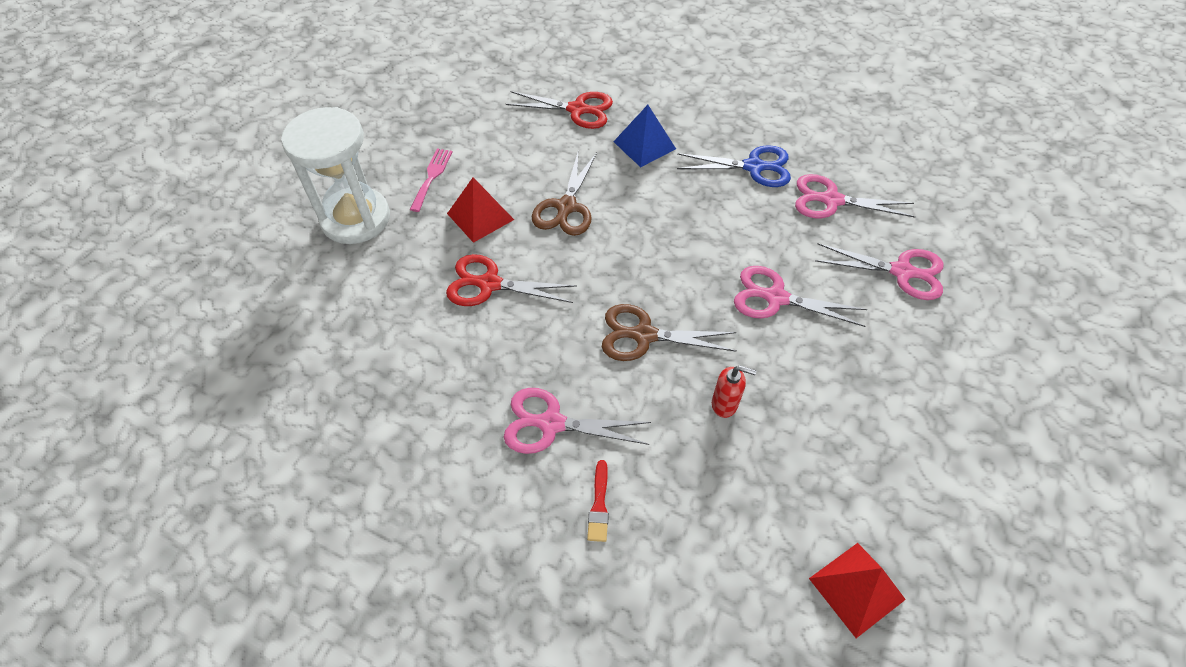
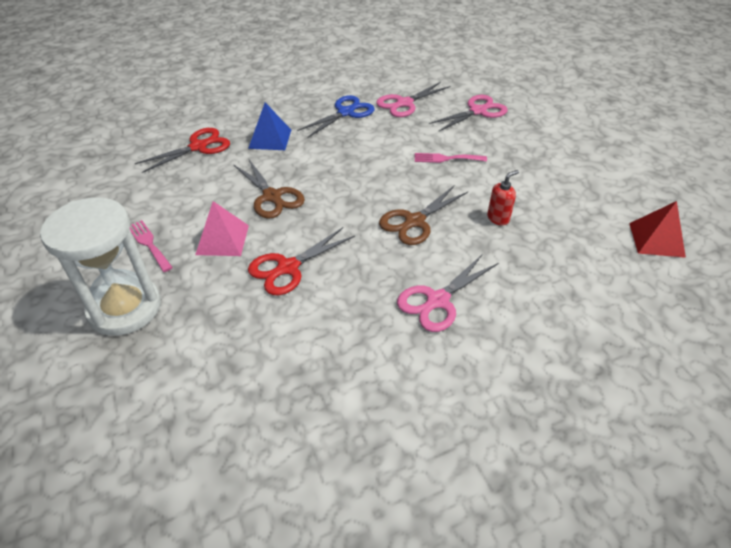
camera: 50 degrees left, 10 degrees down
red pyramid [447,177,514,243] -> pink pyramid [195,201,249,256]
red brush [587,460,609,542] -> none
pink scissors [734,266,867,327] -> pink fork [415,153,487,163]

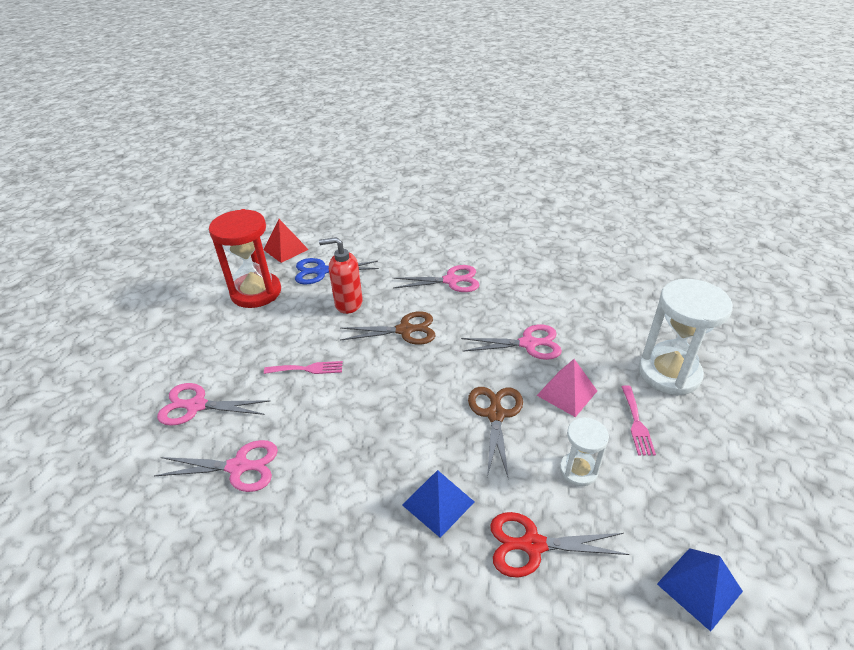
camera: 140 degrees left, 5 degrees down
red scissors [248,227,355,295] -> pink scissors [461,324,562,360]
blue scissors [297,95,375,138] -> blue scissors moved to [295,258,379,284]
pink fork [415,153,487,163] -> pink fork turned 45 degrees counterclockwise [264,361,343,374]
red soap dispenser [487,170,519,225] -> red soap dispenser [319,237,363,314], size x1.66
none -> red hourglass [209,209,281,308]
none -> white hourglass [560,417,609,486]
none -> blue pyramid [657,548,743,632]

